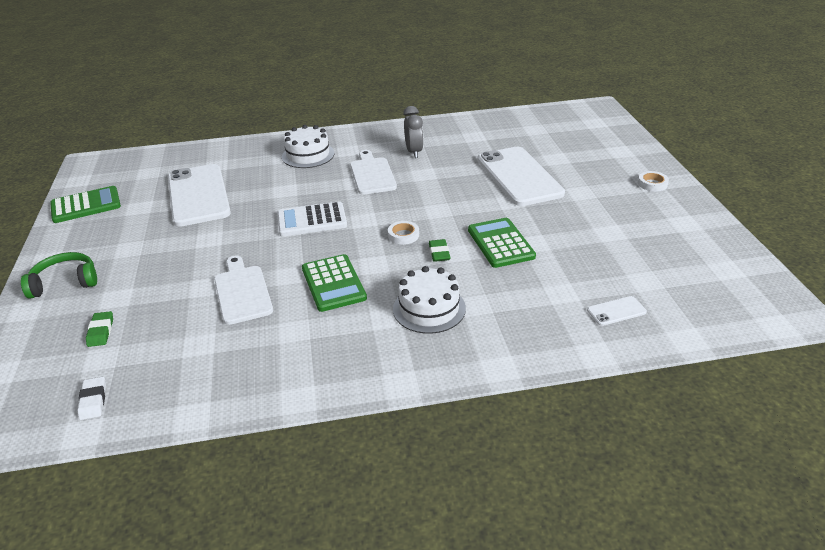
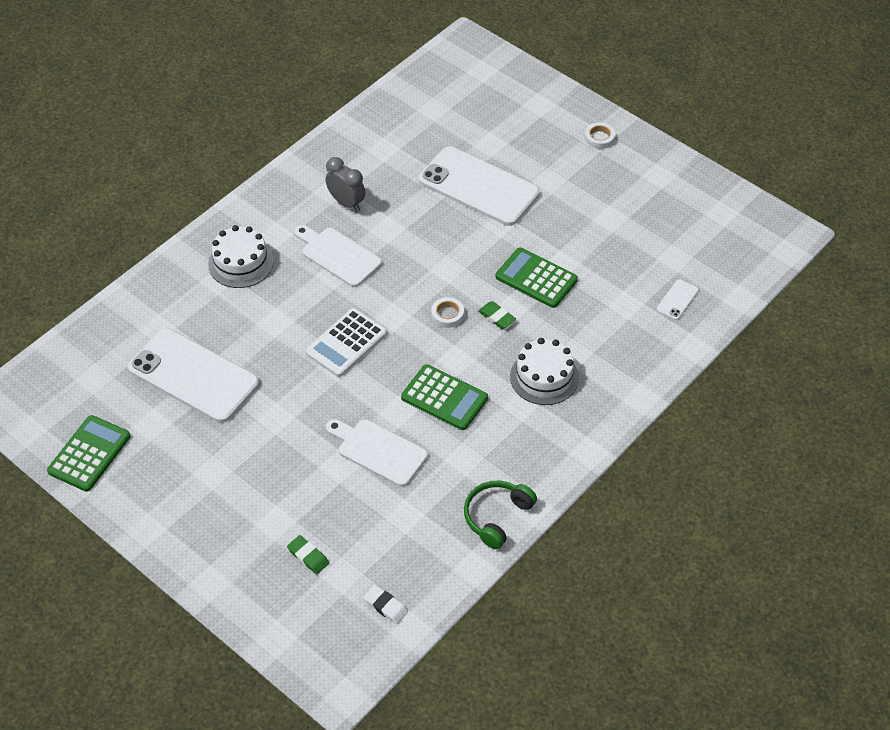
camera: 40 degrees left, 15 degrees up
green headphones [21,252,97,299] -> green headphones moved to [464,481,537,549]

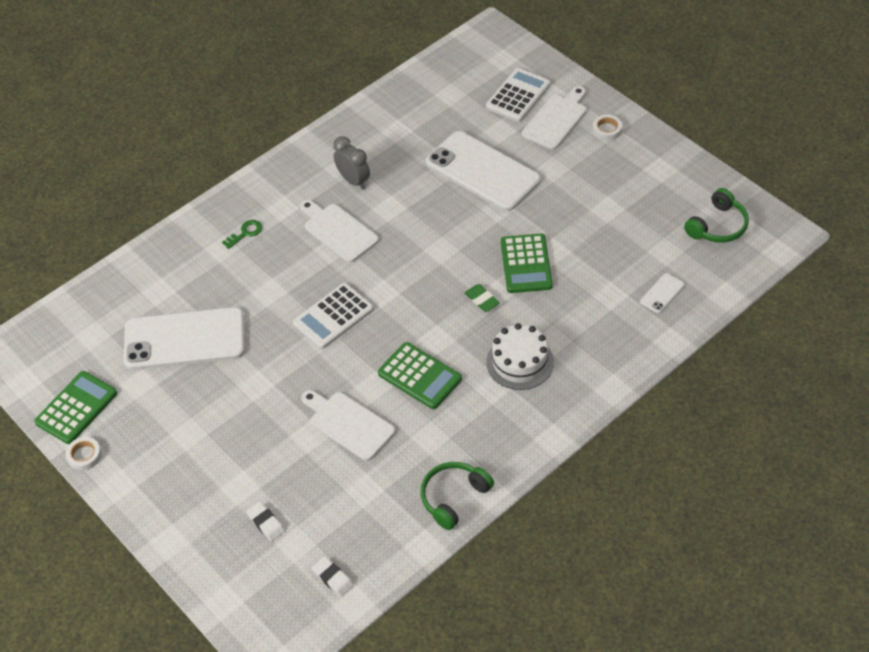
camera: 10 degrees right, 0 degrees up
white phone [128,328,259,423] -> white phone turned 45 degrees counterclockwise [124,307,245,370]
white cake [208,225,274,288] -> green key [222,220,262,249]
green eraser [287,535,329,574] -> white eraser [246,502,285,541]
white tape [431,297,464,328] -> white tape moved to [65,437,102,470]
green calculator [496,247,578,308] -> green calculator turned 135 degrees counterclockwise [501,234,553,293]
none -> white calculator [486,68,551,122]
none -> white cutting board [522,86,587,150]
none -> green headphones [684,188,749,243]

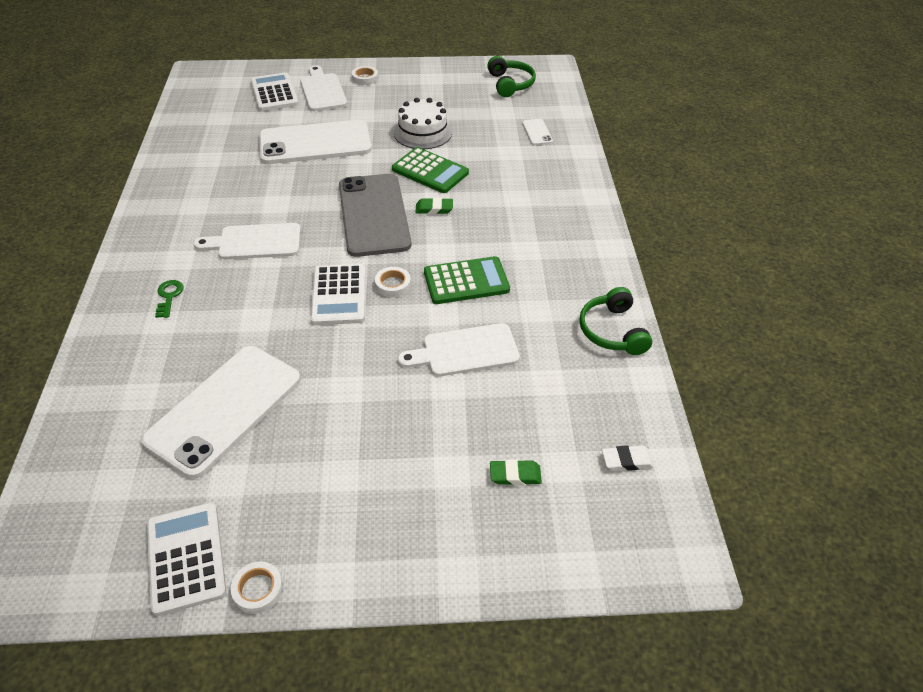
camera: 55 degrees left, 5 degrees down
green calculator [34,371,117,444] -> white calculator [147,503,227,616]
white eraser [246,502,285,541] -> green eraser [490,460,542,485]
grey clock [333,136,370,190] -> none
white cake [486,323,554,390] -> white cake moved to [394,98,452,149]
none -> grey phone [339,174,412,257]
none -> white tape [375,267,411,297]

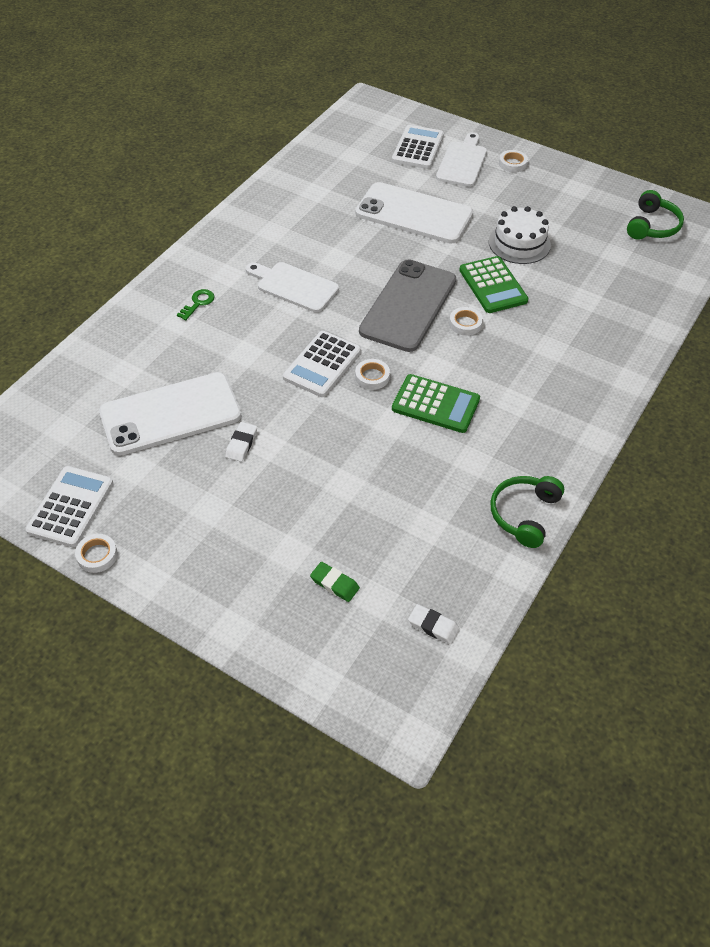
camera: 35 degrees right, 5 degrees up
white cutting board [398,323,520,376] -> none
green eraser [415,198,453,214] -> white tape [449,307,483,336]
white phone [522,119,553,145] -> none
none -> white eraser [225,422,257,462]

